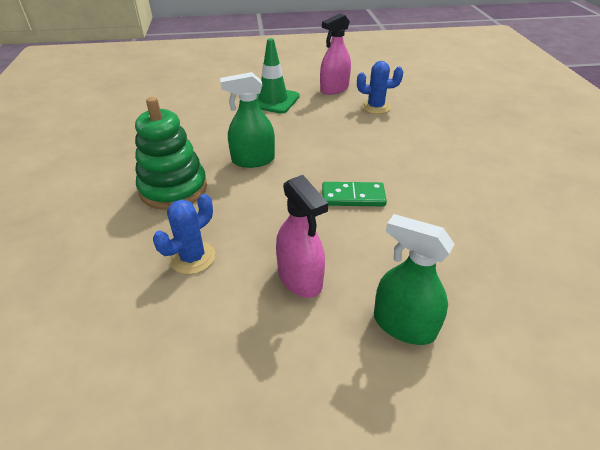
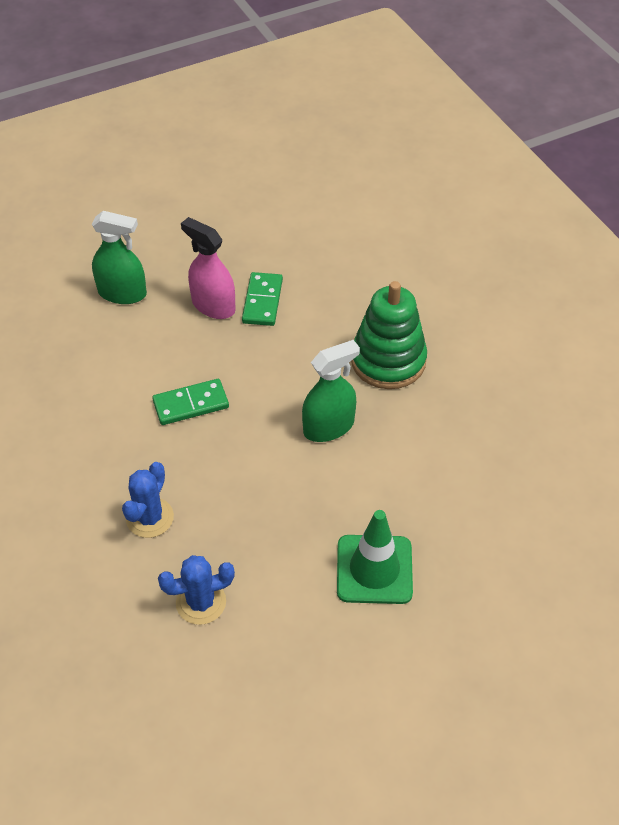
camera: 160 degrees right, 10 degrees up
blue cactus [153,194,215,274] -> blue cactus moved to [122,462,174,538]
pink spray bottle [320,14,351,95] -> none
none -> green domino [242,272,283,326]

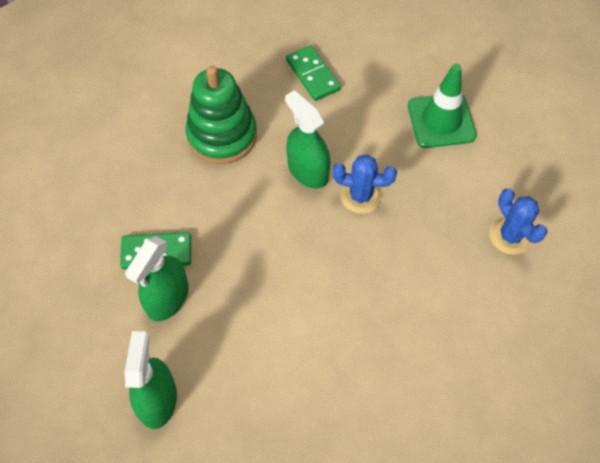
camera: 100 degrees left, 10 degrees up
blue cactus [122,462,174,538] -> blue cactus moved to [332,155,397,214]
green domino [152,379,229,425] -> green domino moved to [286,45,341,101]
pink spray bottle [181,217,236,319] -> green spray bottle [125,236,189,321]

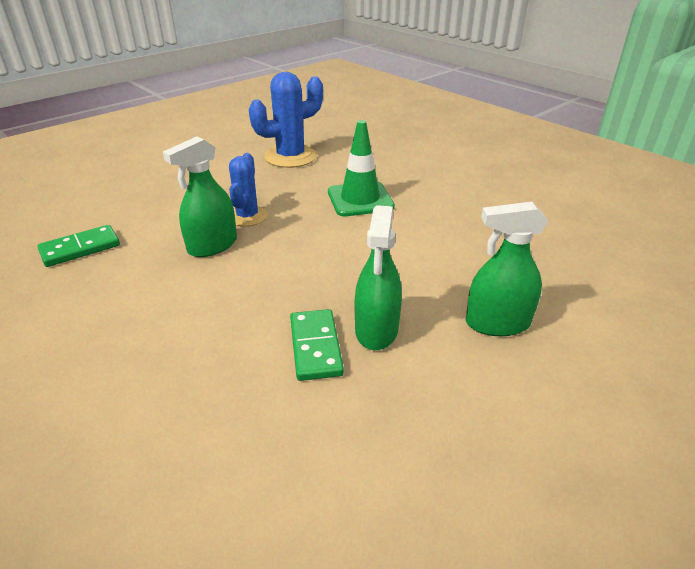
camera: 95 degrees left, 25 degrees down
green spray bottle [125,236,189,321] -> green spray bottle turned 75 degrees clockwise [355,205,402,350]
green stacking toy [186,66,257,164] -> none
green traffic cone [408,63,477,148] -> green traffic cone moved to [328,120,395,216]
blue cactus [490,188,548,255] -> blue cactus [249,72,323,168], size x1.57

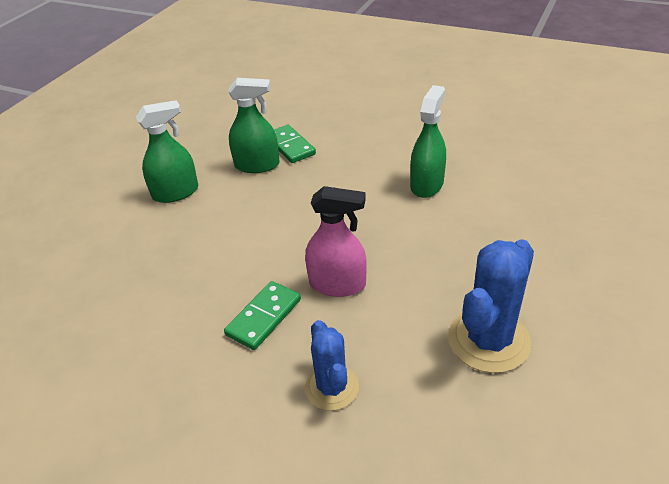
camera: 160 degrees right, 5 degrees up
green domino [37,225,120,267] -> green domino moved to [224,281,301,350]
blue cactus [229,153,268,227] -> blue cactus moved to [305,320,359,411]
green traffic cone [328,120,395,216] -> pink spray bottle [305,186,367,297]
green spray bottle [355,205,402,350] -> green spray bottle turned 105 degrees clockwise [228,78,280,173]

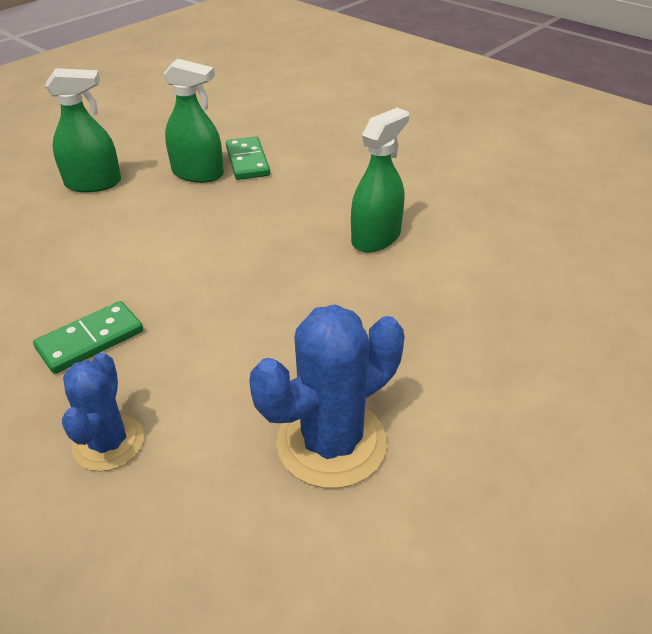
camera: 15 degrees right, 0 degrees up
pink spray bottle [305,186,367,297] -> none

